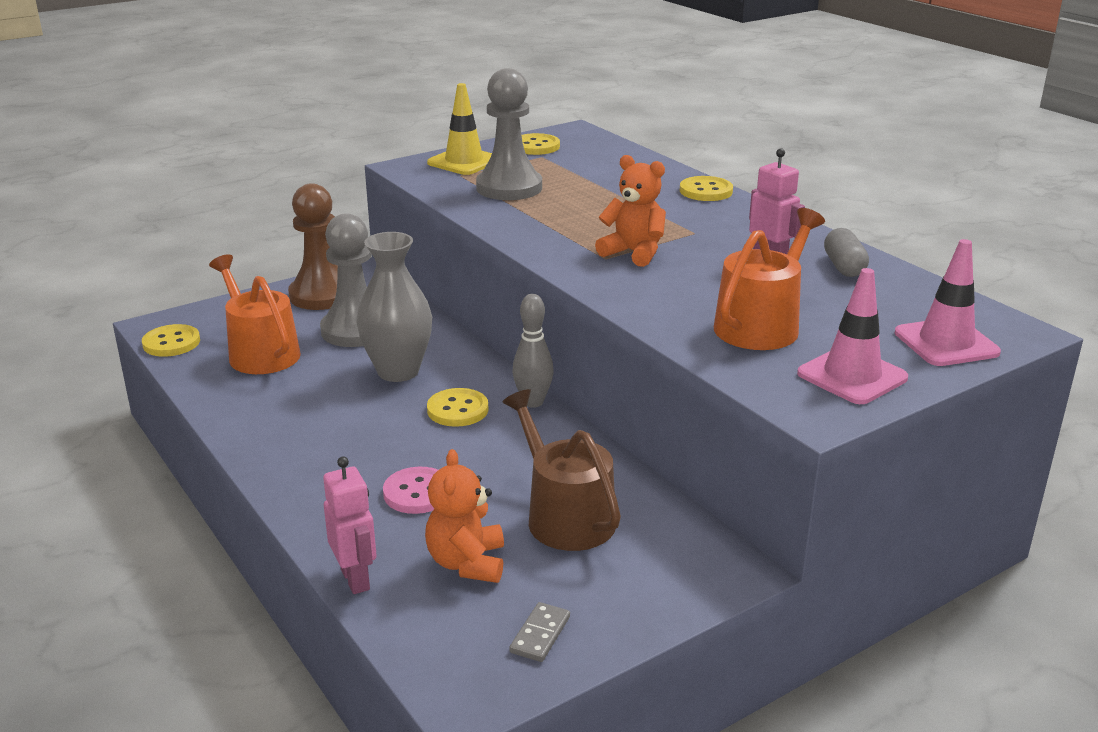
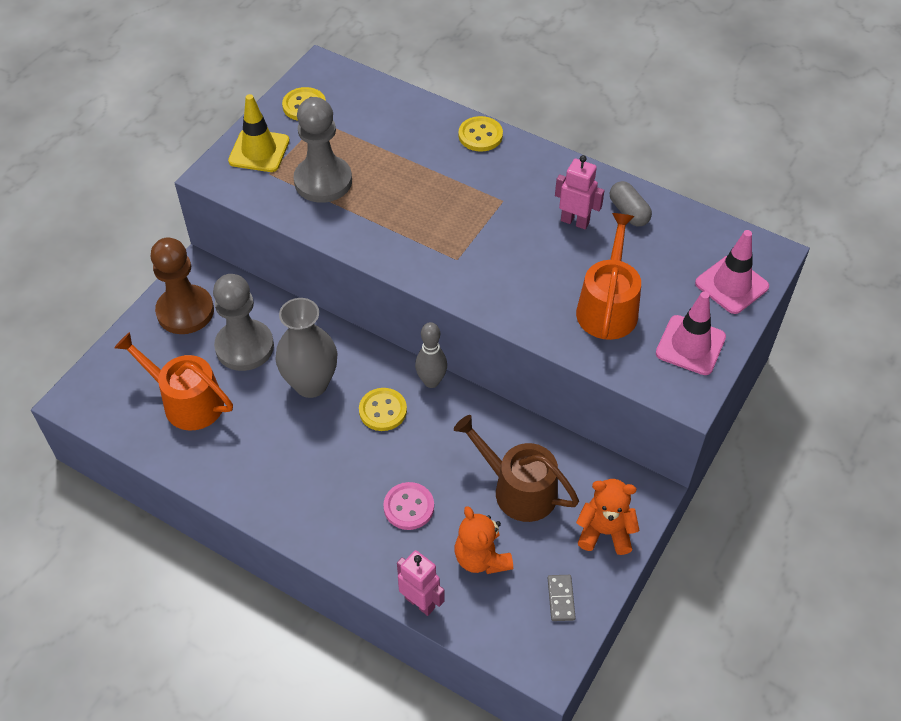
camera: 25 degrees left, 25 degrees up
yellow button [142,324,200,357] -> none
orange teddy bear [595,155,666,267] -> orange teddy bear moved to [576,479,640,555]

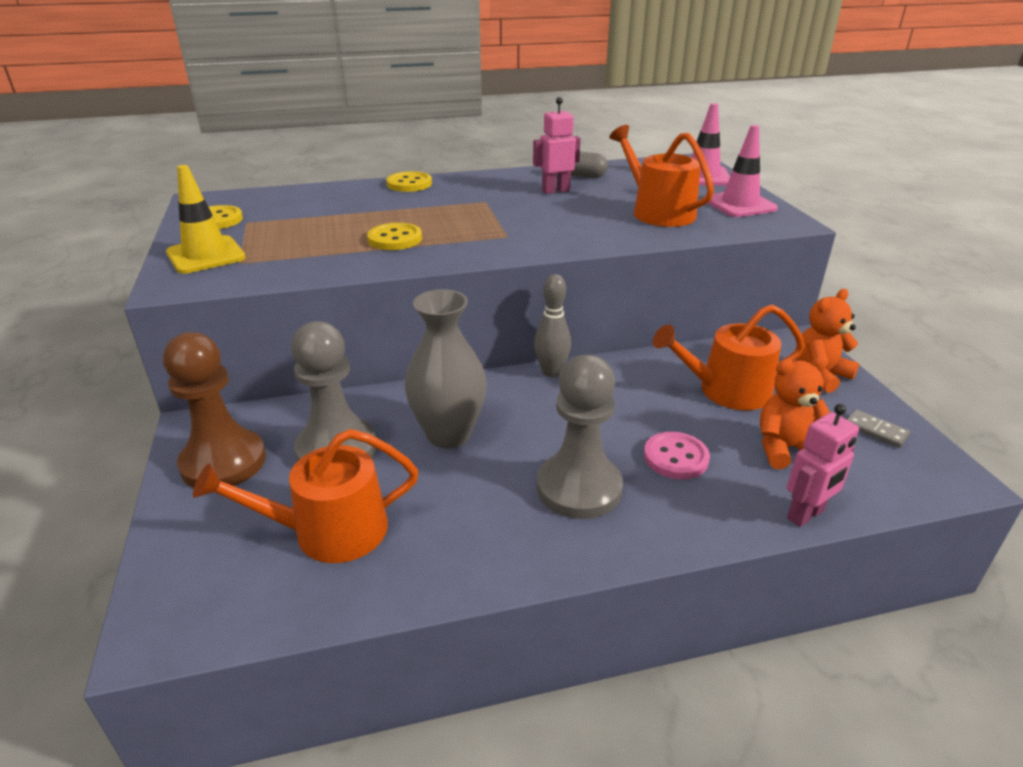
camera: 45 degrees left, 20 degrees down
grey pawn [294,97,352,203] -> grey pawn moved to [537,355,623,519]
yellow button [359,388,407,431] -> yellow button moved to [367,223,422,250]
pink robot [397,550,445,616] -> pink robot turned 150 degrees clockwise [787,404,859,527]
brown watering can [454,415,579,522] -> orange watering can [653,304,805,410]
orange teddy bear [455,506,513,574] -> orange teddy bear turned 150 degrees clockwise [760,356,830,469]

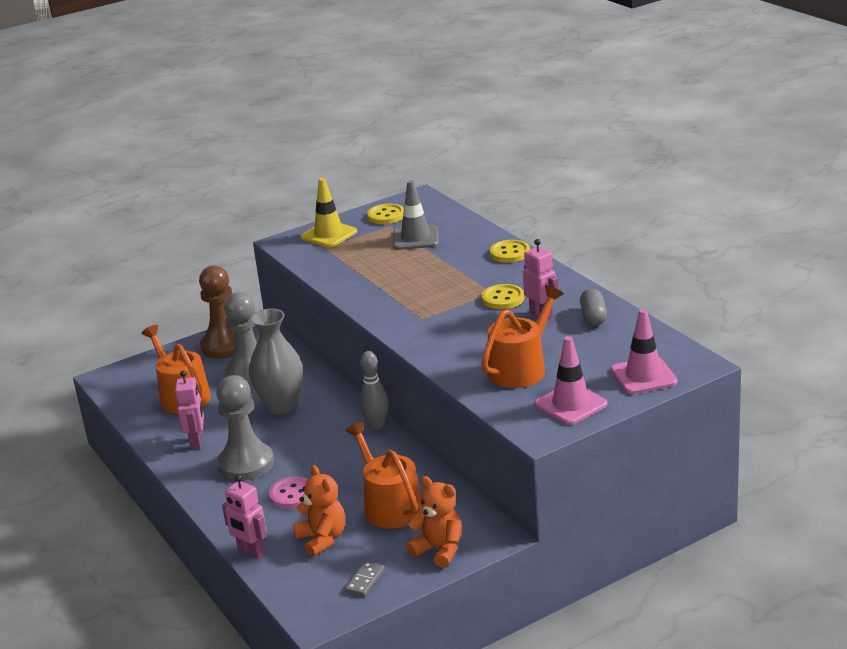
camera: 75 degrees right, 5 degrees down
yellow button [367,223,422,250] -> yellow button moved to [481,284,524,309]
none -> pink robot [175,371,204,449]
none -> grey traffic cone [393,180,439,250]

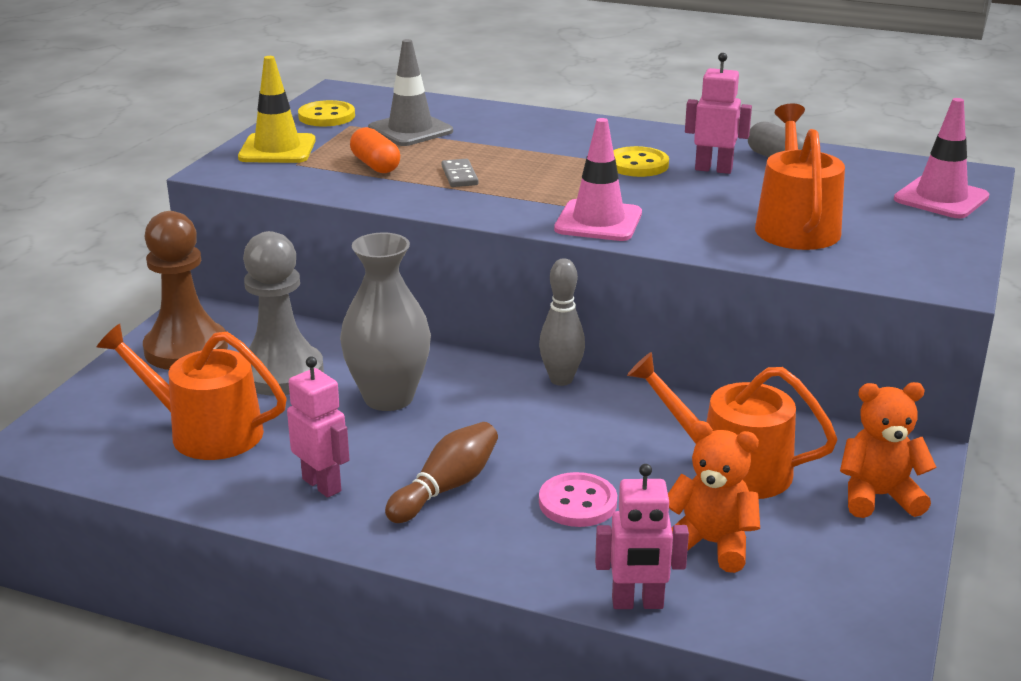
camera: 40 degrees left, 0 degrees up
grey pawn [216,375,274,481] -> brown bowling pin [385,422,498,523]
grey domino [345,561,385,597] -> grey domino moved to [442,159,478,187]
yellow button [490,240,530,263] -> none
pink traffic cone [535,336,607,425] -> pink traffic cone moved to [554,118,642,241]
none -> orange capsule [350,127,400,173]

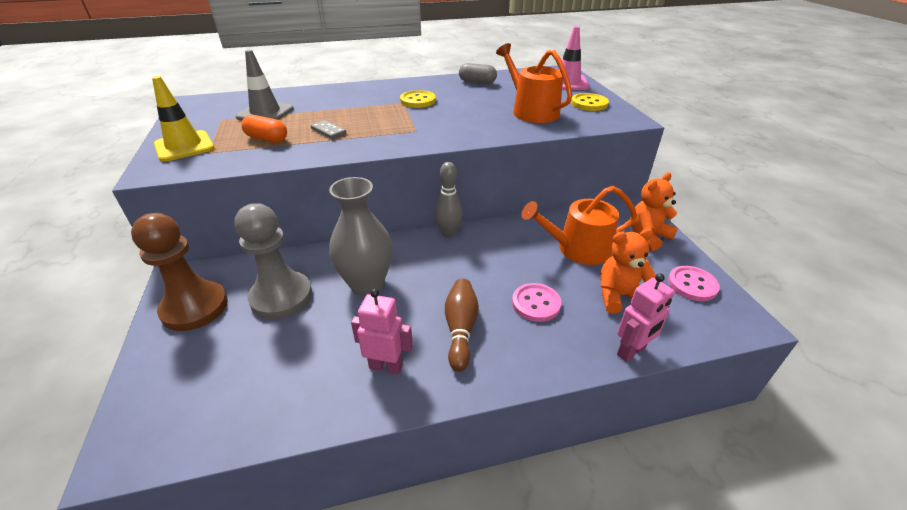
camera: 35 degrees left, 10 degrees up
orange watering can [97,324,287,460] -> none
yellow button [298,100,355,126] -> yellow button moved to [571,93,609,111]
pink traffic cone [554,118,642,241] -> none
pink robot [685,53,752,174] -> none
none -> pink button [668,266,720,301]

